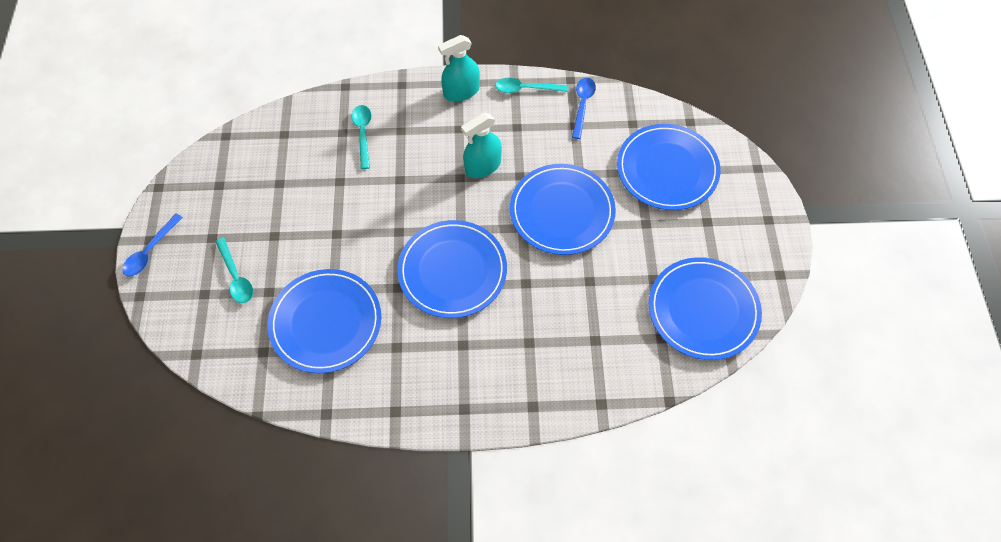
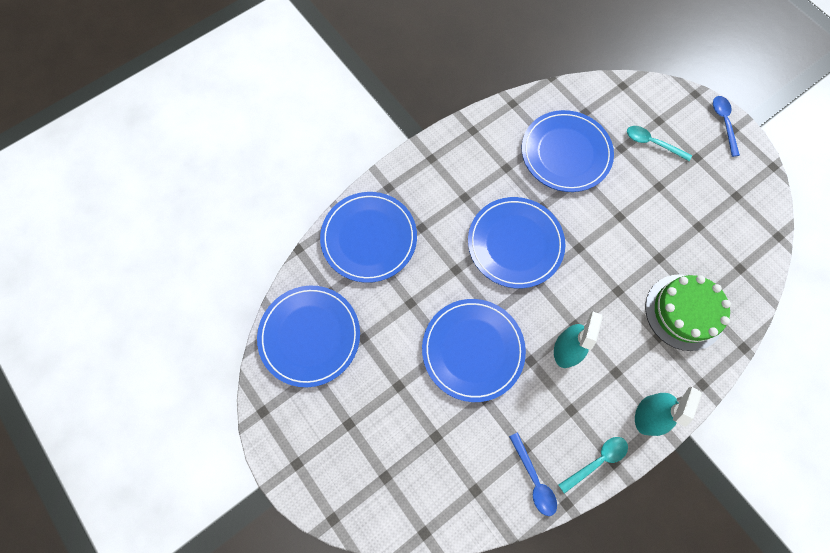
camera: 145 degrees right, 10 degrees up
turquoise spoon [352,105,372,169] -> green cake [645,274,731,351]
blue plate [617,124,720,210] -> blue plate moved to [320,192,417,283]

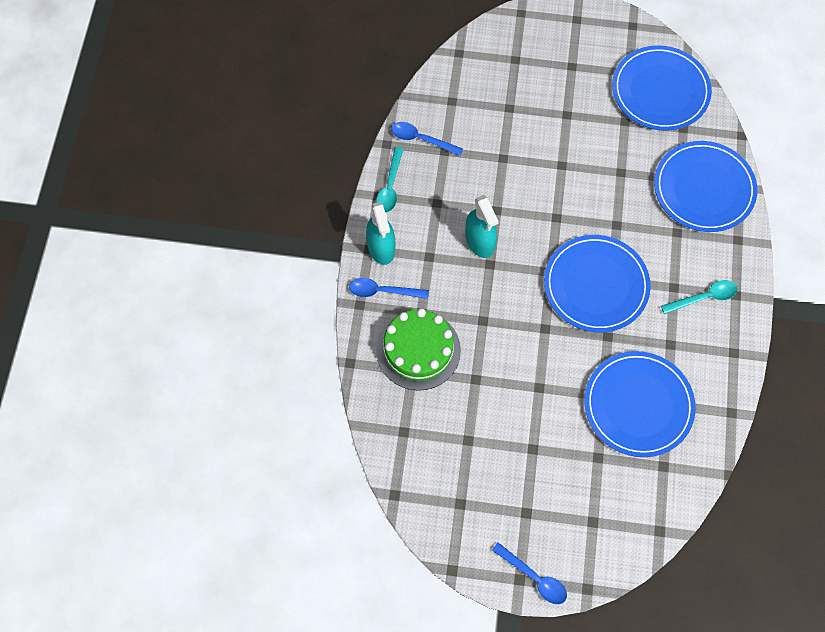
camera: 135 degrees right, 5 degrees down
blue plate [422,299,526,402] -> none
turquoise spoon [627,126,692,161] -> turquoise spoon moved to [661,280,738,314]
none -> blue spoon [349,278,429,299]

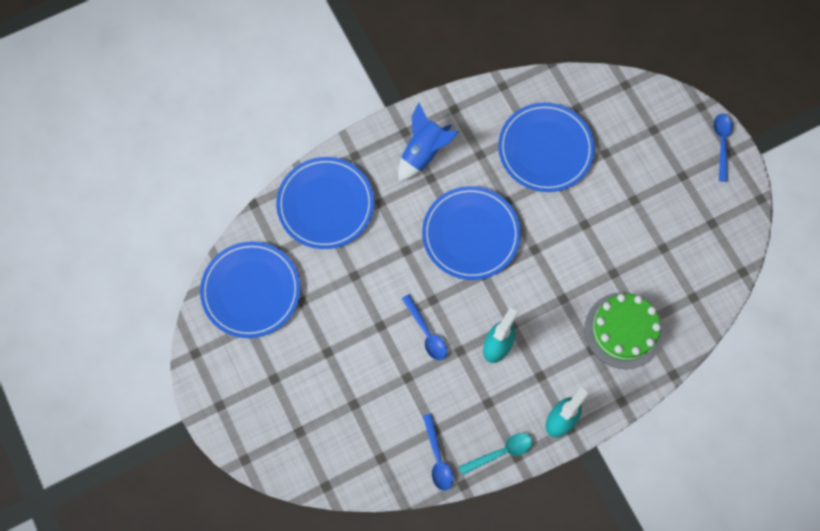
camera: 125 degrees left, 5 degrees up
blue spoon [349,278,429,299] -> blue spoon moved to [401,294,447,360]
turquoise spoon [661,280,738,314] -> blue rocket [398,103,459,181]

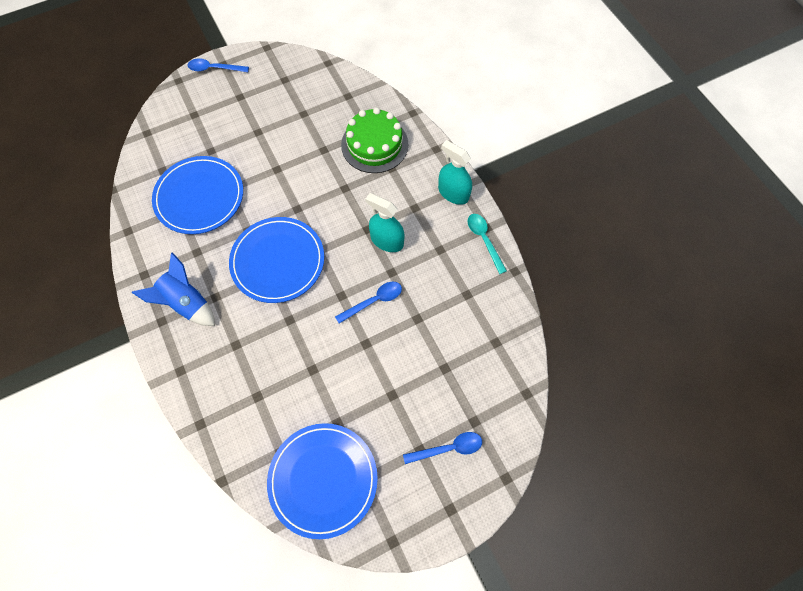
camera: 90 degrees left, 5 degrees down
blue plate [276,157,374,249] -> none
blue spoon [423,414,453,491] -> blue spoon moved to [403,432,482,464]

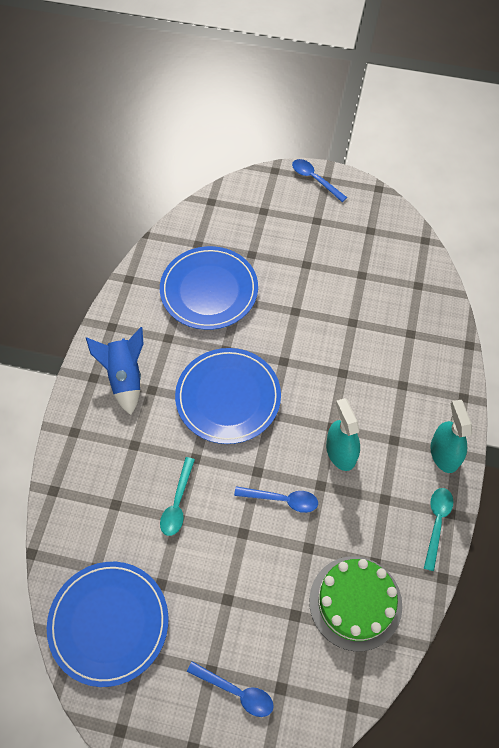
camera: 40 degrees right, 5 degrees down
green cake [341,108,408,173] -> green cake moved to [309,556,402,651]
none -> turquoise spoon [160,457,195,536]

